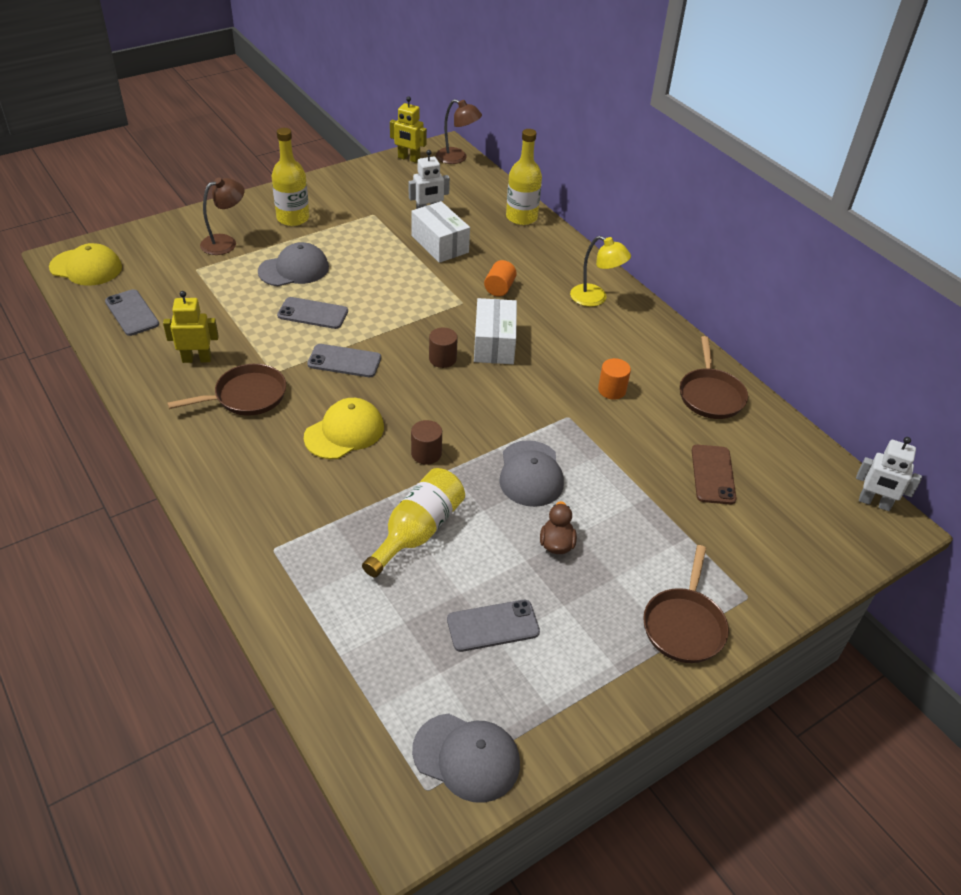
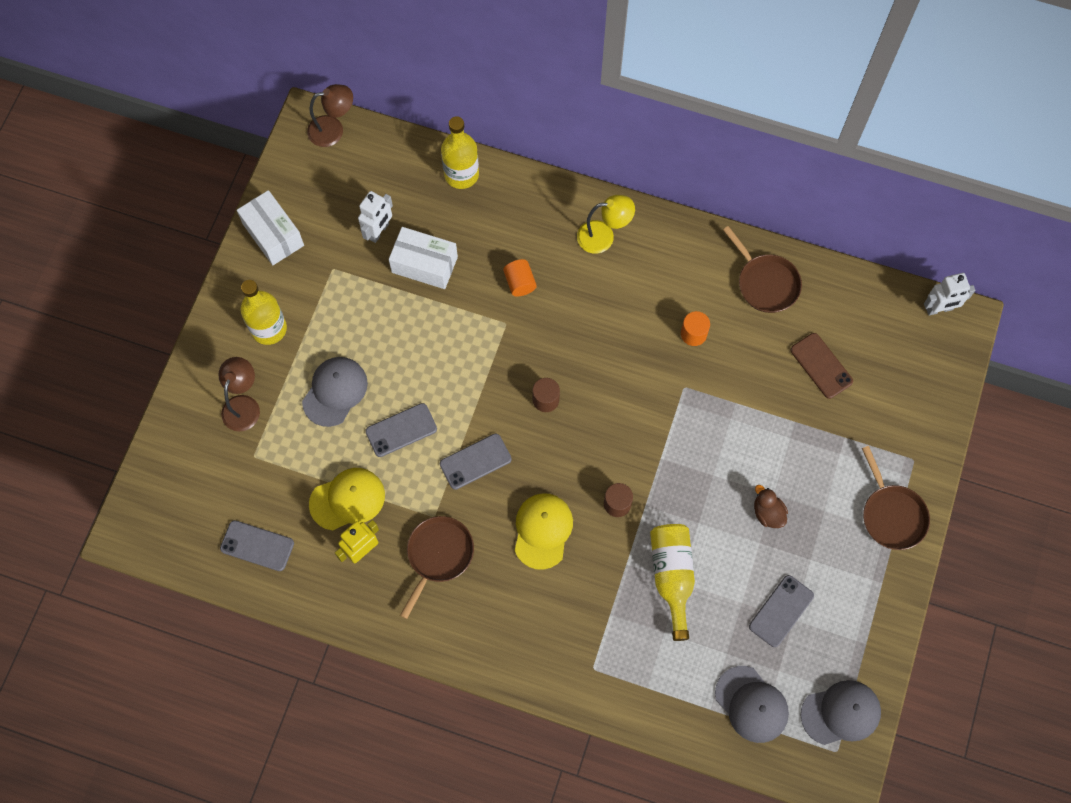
camera: 35 degrees left, 25 degrees up
yellow cap [49,243,122,286] -> yellow cap moved to [309,468,385,530]
yellow robot [390,97,427,163] -> none
white box [474,298,517,364] -> white box moved to [237,190,304,265]
grey cap [499,440,564,507] -> grey cap moved to [715,666,789,743]

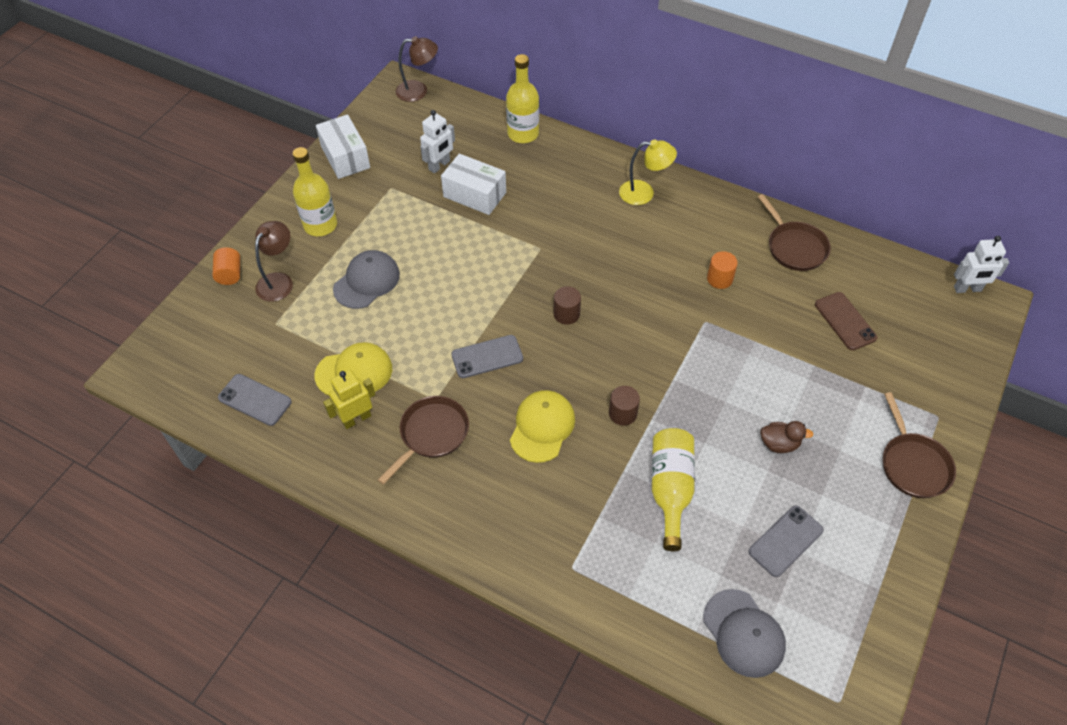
camera: 10 degrees right, 15 degrees down
grey phone [365,403,437,457] -> none
orange cylinder [503,259,537,296] -> orange cylinder moved to [213,247,240,285]
brown duck [754,485,788,528] -> brown duck turned 120 degrees clockwise [760,421,814,453]
grey cap [801,680,881,745] -> none

